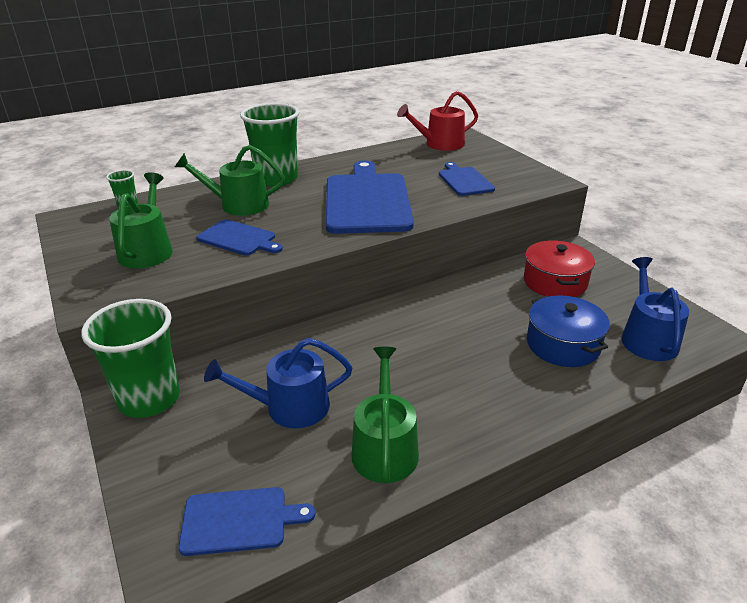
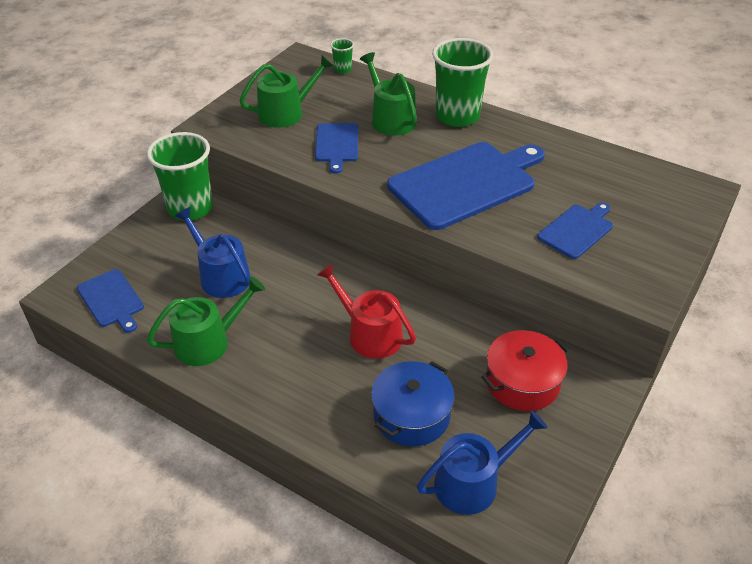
camera: 60 degrees right, 10 degrees up
red watering can [397,91,478,151] -> red watering can moved to [317,263,416,359]

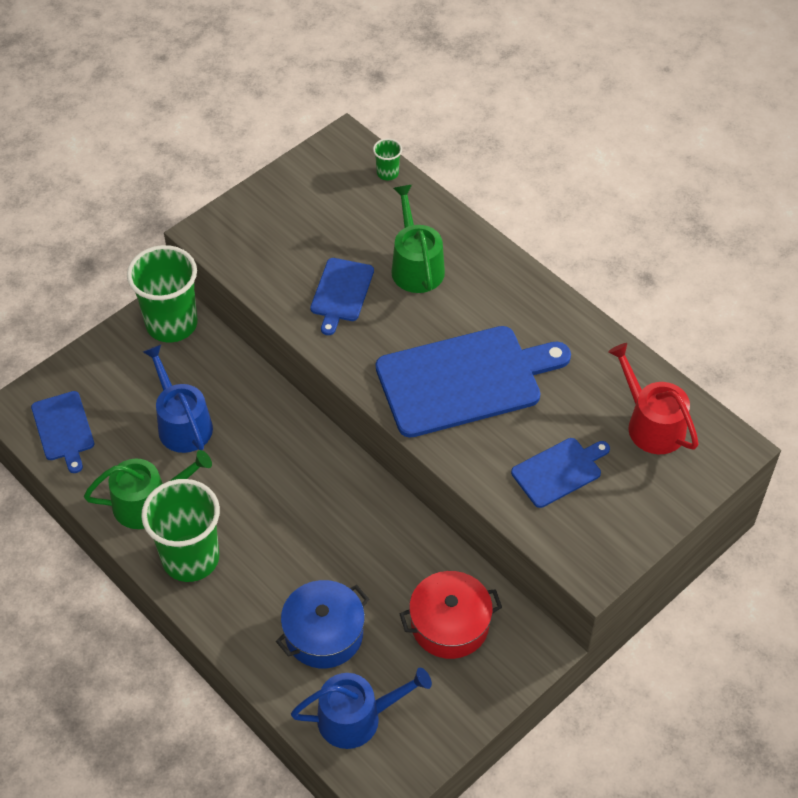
camera: 15 degrees right, 10 degrees up
green watering can [239,55,334,128] -> none
red watering can [317,263,416,359] -> red watering can moved to [608,343,699,454]
green cup [432,38,494,127] -> green cup moved to [141,479,220,582]

